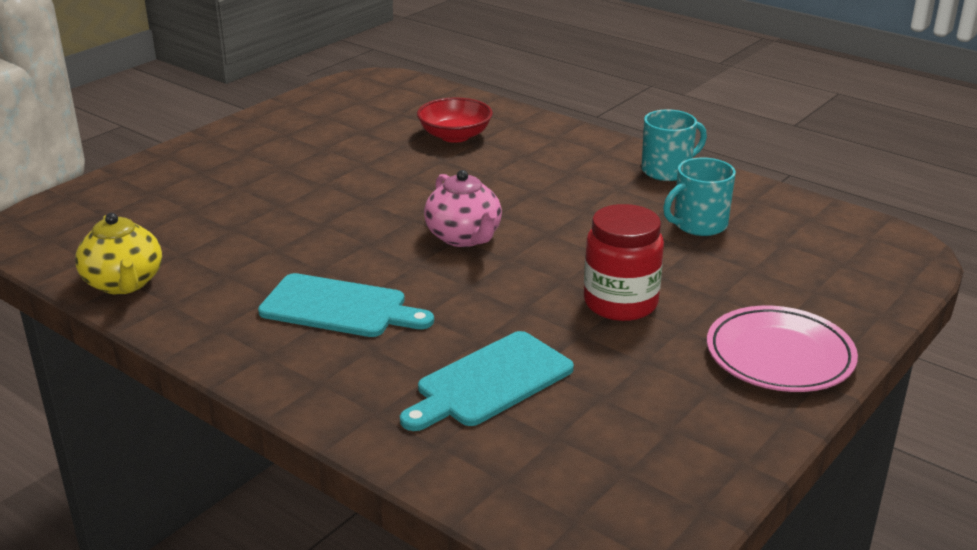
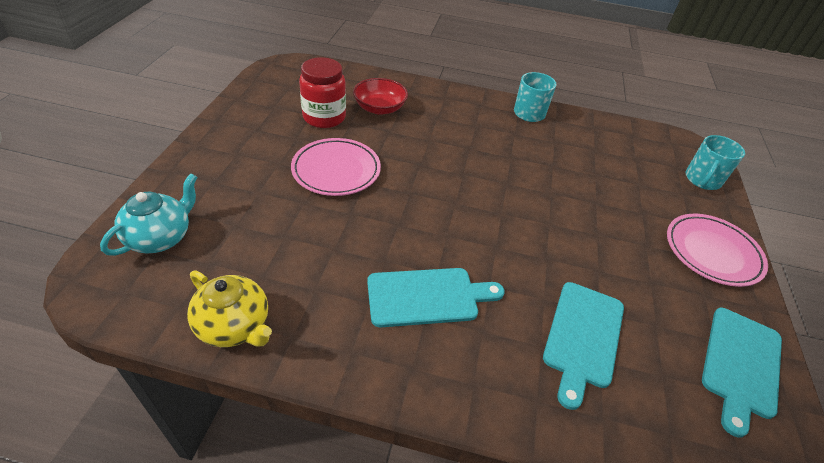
camera: 30 degrees left, 15 degrees up
pink teapot [424,170,502,247] -> none
red jar [584,204,664,321] -> red jar moved to [299,57,346,128]
turquoise mug [663,158,736,236] -> turquoise mug moved to [685,135,745,190]
none -> turquoise teapot [100,173,197,256]
none -> pink plate [291,138,381,196]
none -> turquoise cutting board [702,308,782,438]

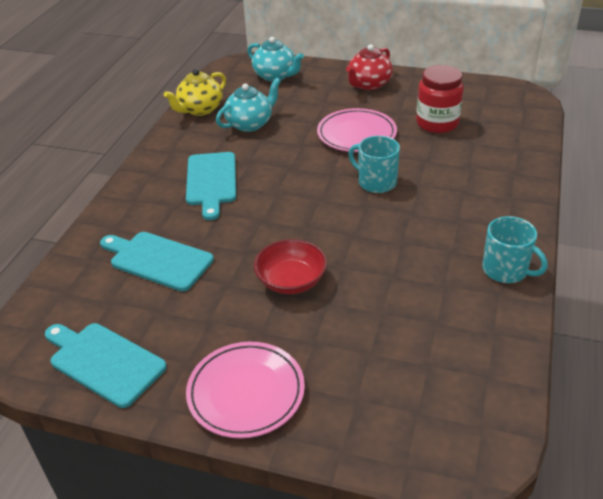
camera: 100 degrees right, 5 degrees down
red bowl [353,78,408,115] -> red bowl moved to [254,239,327,294]
turquoise mug [685,135,745,190] -> turquoise mug moved to [348,136,400,193]
none -> turquoise teapot [216,78,281,132]
none -> red teapot [346,44,393,90]

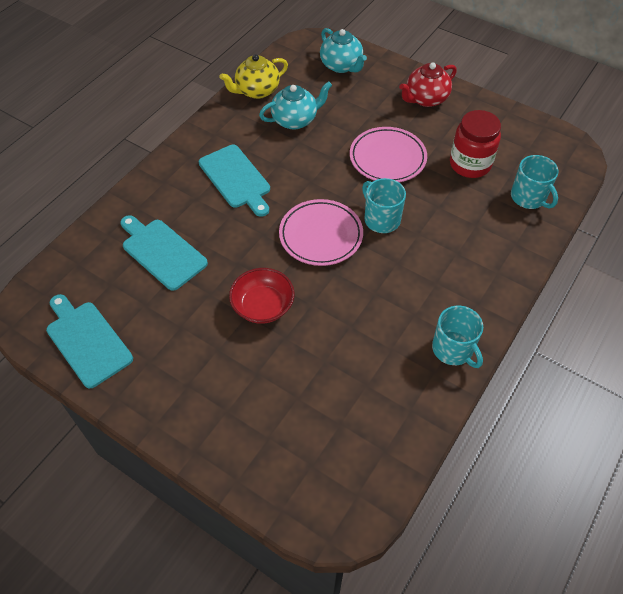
camera: 15 degrees right, 15 degrees up
turquoise cutting board [186,152,236,220] -> turquoise cutting board turned 45 degrees counterclockwise [199,145,270,217]
pink plate [186,342,305,439] -> pink plate moved to [279,199,363,266]
none -> turquoise mug [511,155,559,209]

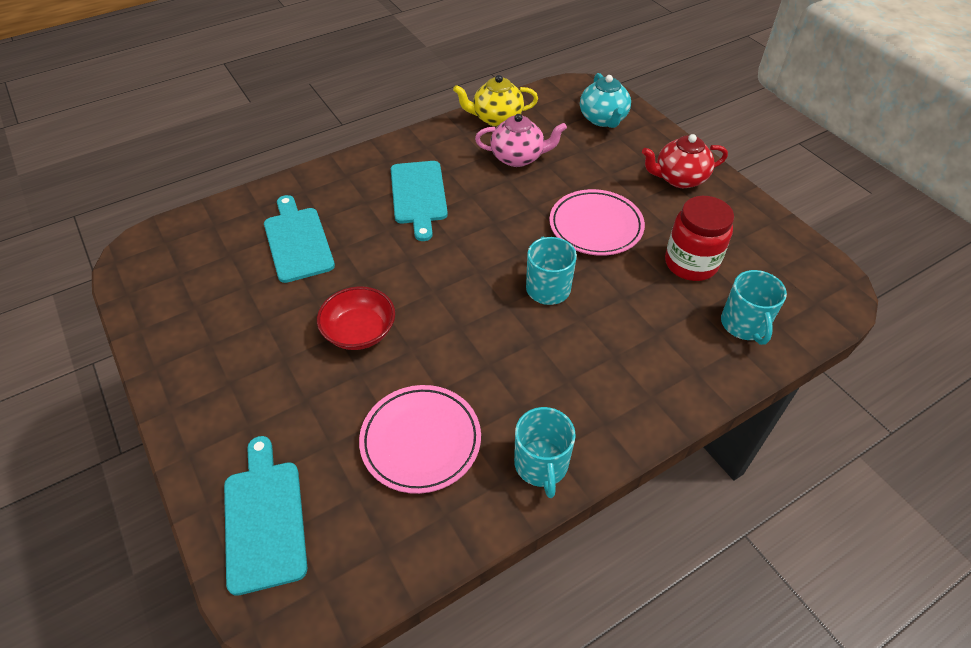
camera: 25 degrees right, 5 degrees down
turquoise cutting board [46,294,133,388] -> turquoise cutting board moved to [224,436,307,596]
turquoise teapot [259,82,332,129] -> pink teapot [475,114,567,167]
pink plate [279,199,363,266] -> pink plate moved to [359,385,481,494]

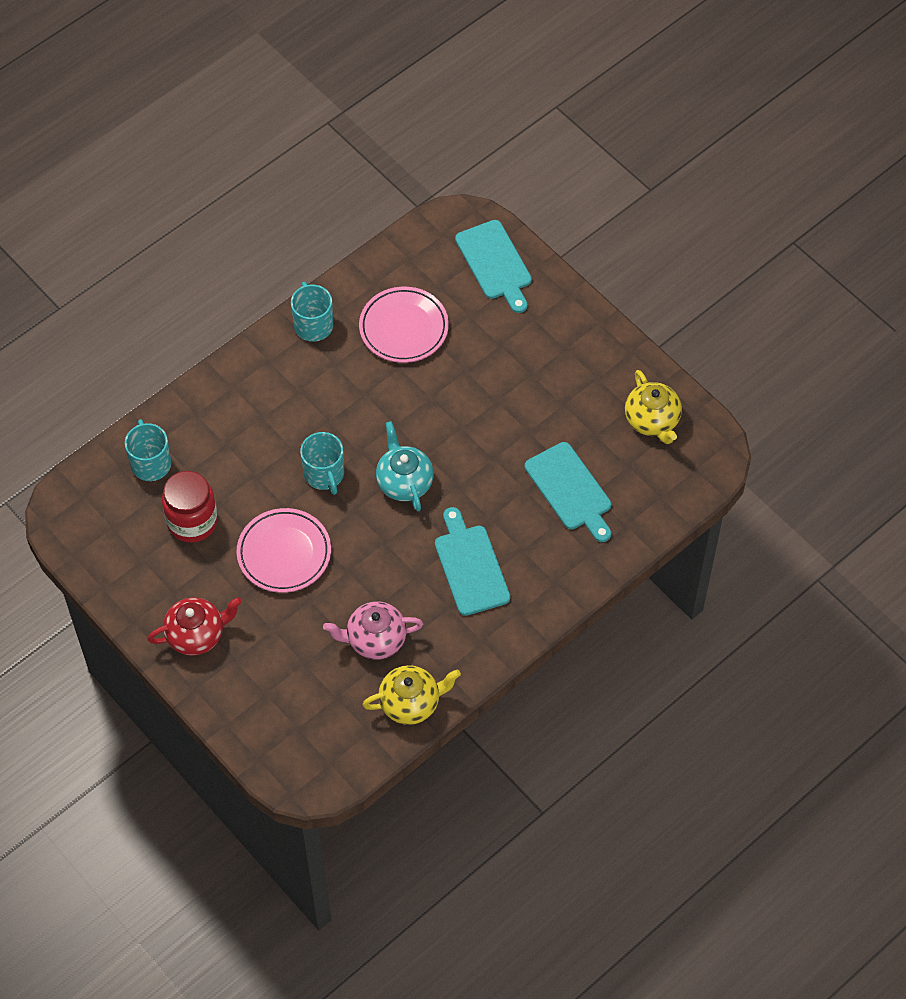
camera: 170 degrees right, 10 degrees up
red bowl [317,286,395,350] -> none
turquoise teapot [580,73,631,128] -> turquoise teapot moved to [376,421,434,511]
none -> yellow teapot [625,370,682,444]

